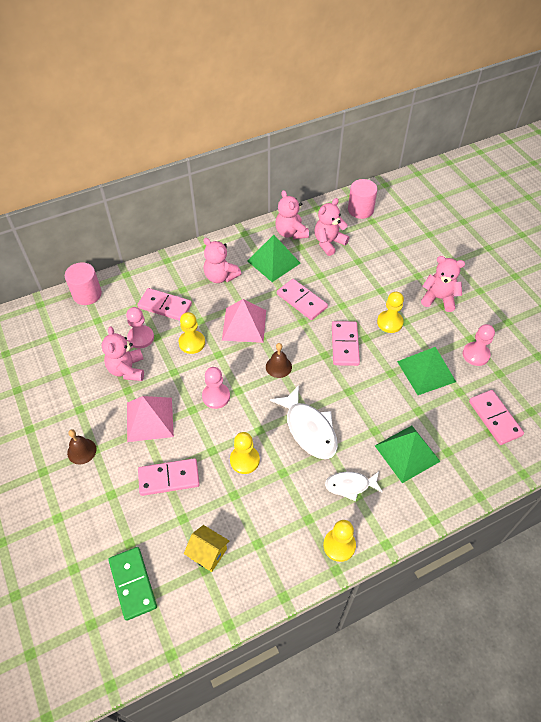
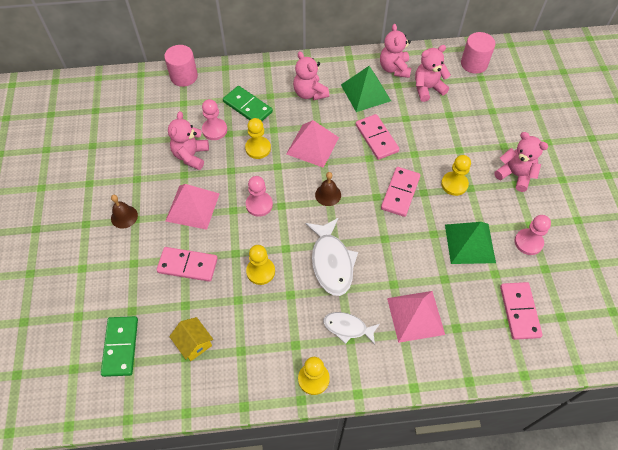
camera: 20 degrees right, 5 degrees up
pink domino [137,288,192,321] -> green domino [223,86,273,121]
green pyramid [375,426,441,483] -> pink pyramid [387,291,445,343]

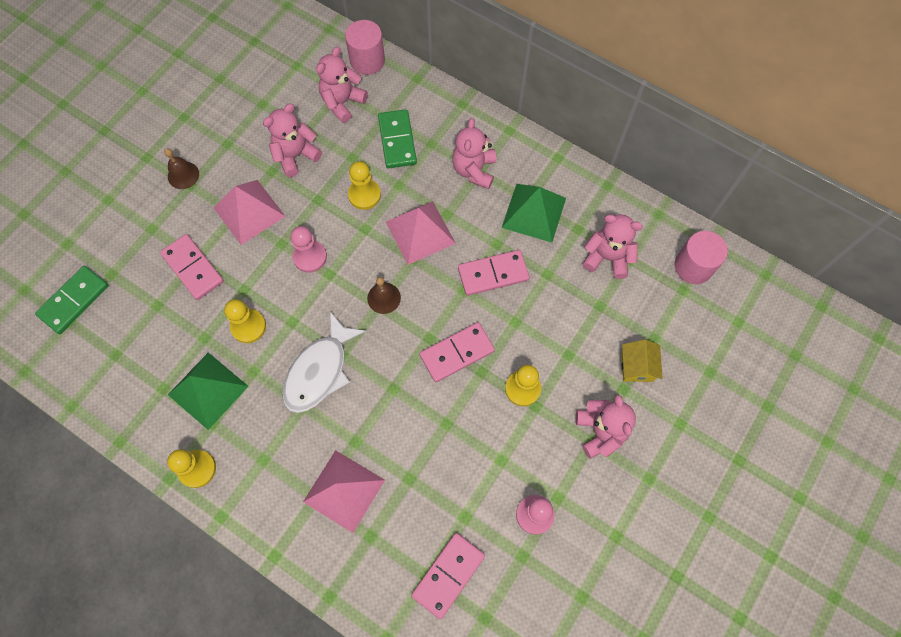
camera: 40 degrees right, 10 degrees up
yellow house [169,317,213,361] -> yellow house moved to [621,339,663,382]
pink pawn [202,99,227,140] -> none
white fish [323,312,380,345] -> none
pink domino [356,114,399,160] -> pink domino turned 60 degrees clockwise [458,250,530,296]
pink teddy bear [380,24,411,78] -> pink teddy bear moved to [316,47,368,123]
green pyramid [445,222,496,264] -> green pyramid moved to [168,352,248,430]

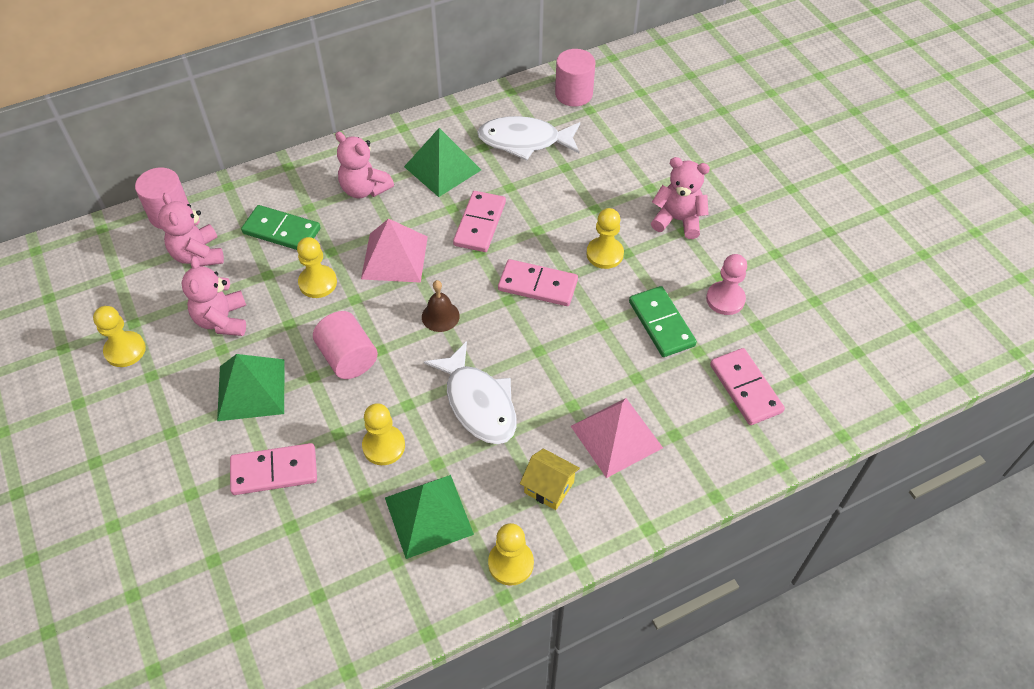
camera: 60 degrees left, 15 degrees down
green domino [35,266,109,334] -> green domino moved to [629,286,697,357]
brown bell [164,148,199,189] -> none
pink pyramid [213,180,285,245] -> green pyramid [217,354,285,421]
pink pawn [291,226,327,273] -> pink cylinder [313,311,378,379]
pink domino [420,322,495,382] -> pink domino turned 75 degrees counterclockwise [498,259,578,306]
pink teddy bear [583,214,643,279] -> white fish [477,116,580,161]
yellow house [621,339,663,382] -> yellow house moved to [520,448,580,510]
none -> yellow pawn [93,306,146,367]

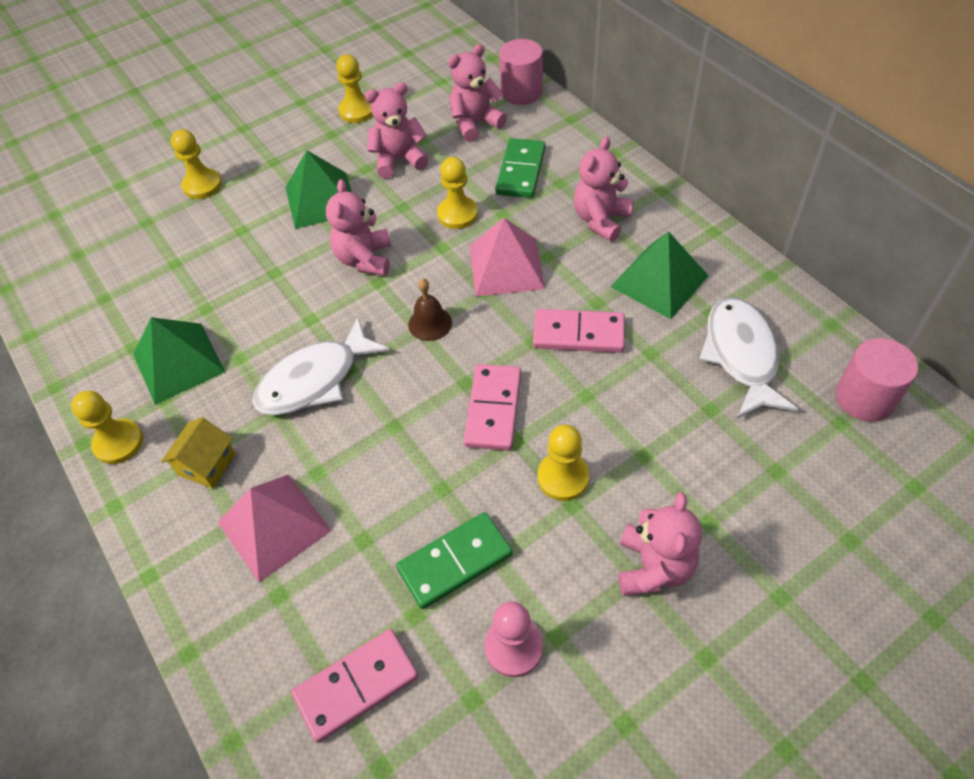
camera: 85 degrees right, 0 degrees up
pink domino [230,443,317,495] -> none
pink cylinder [313,311,378,379] -> pink teddy bear [326,179,391,276]
yellow pawn [362,403,405,465] -> yellow pawn moved to [171,129,222,199]

